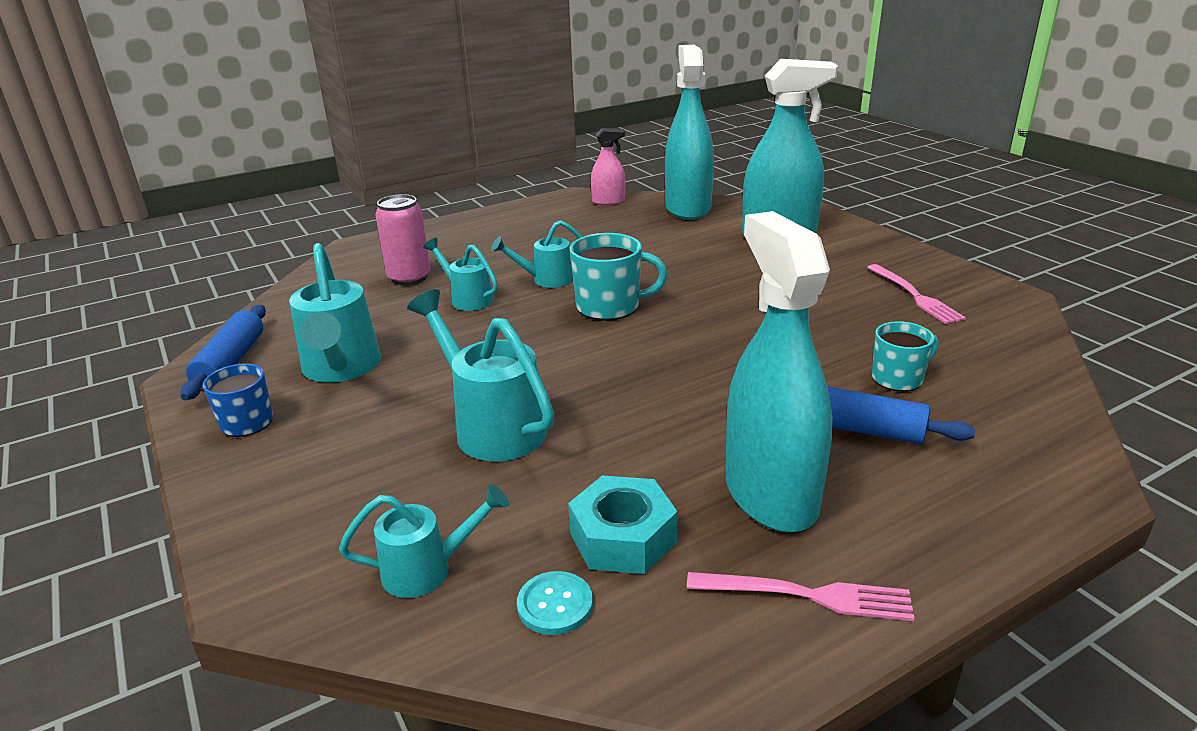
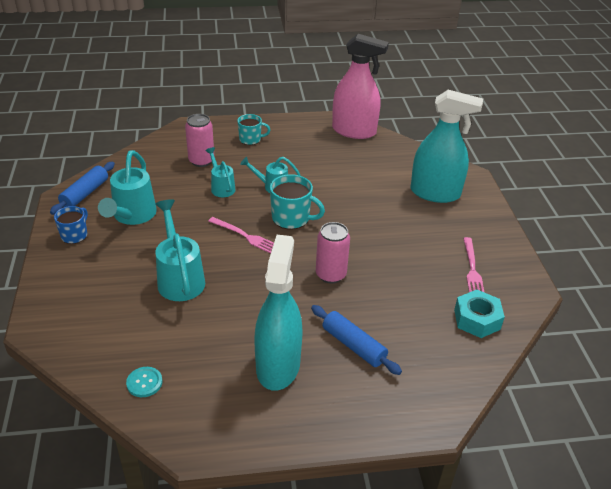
camera: 20 degrees right, 10 degrees up
turquoise watering can [339,484,509,598] -> none
turquoise nut [568,475,678,574] -> turquoise nut moved to [454,289,505,338]
pink spray bottle [591,128,625,205] -> pink spray bottle [332,34,389,139], size x2.06
turquoise spray bottle [665,45,714,220] -> none
pink fork [687,572,915,621] -> pink fork moved to [208,217,274,254]
turquoise mug [872,321,939,392] -> turquoise mug moved to [237,114,270,145]
none -> pink can [316,222,350,283]

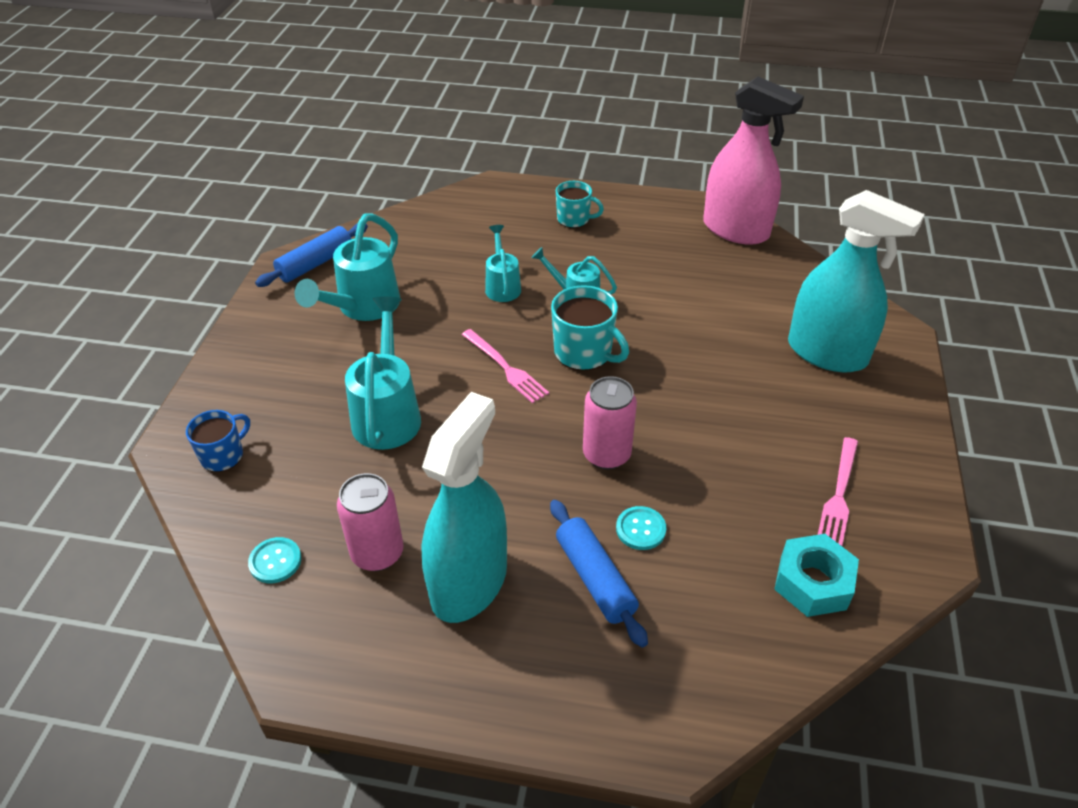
camera: 20 degrees right, 5 degrees up
blue mug [54,206,88,244] -> blue mug moved to [186,410,250,472]
pink can [185,114,214,167] -> pink can moved to [337,473,404,571]
none -> turquoise button [616,506,666,550]

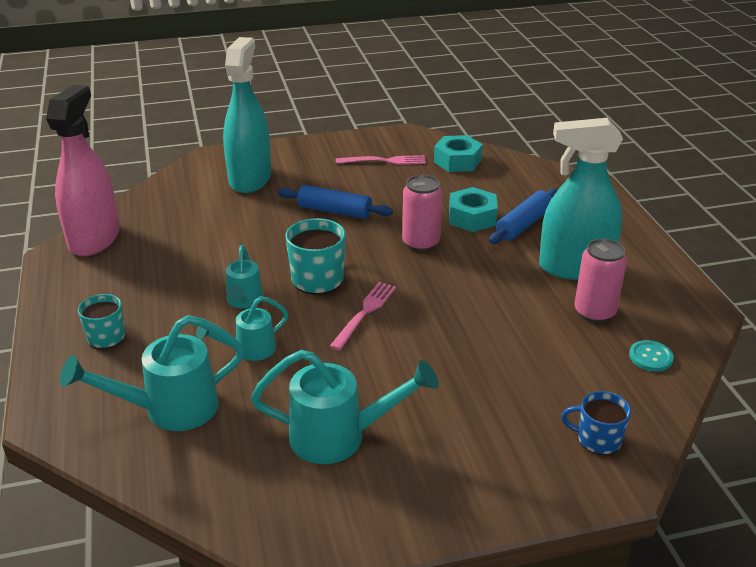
camera: 115 degrees left, 10 degrees down
blue rolling pin [255,223,368,287] -> blue rolling pin moved to [278,185,393,219]
turquoise watering can [345,296,421,450] -> turquoise watering can moved to [60,315,244,431]
turquoise button [616,506,666,550] -> turquoise nut [449,187,498,232]

